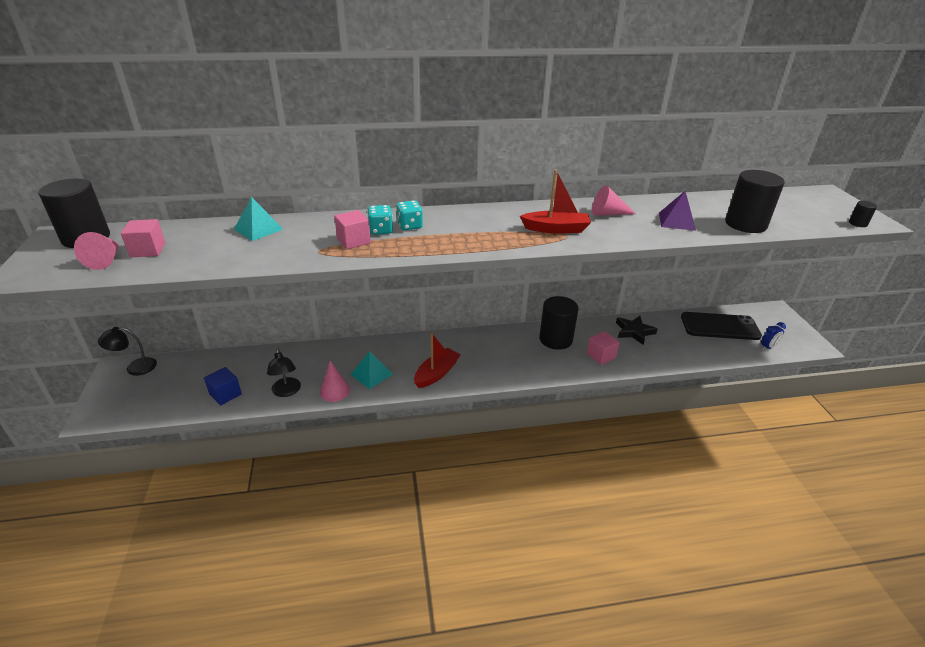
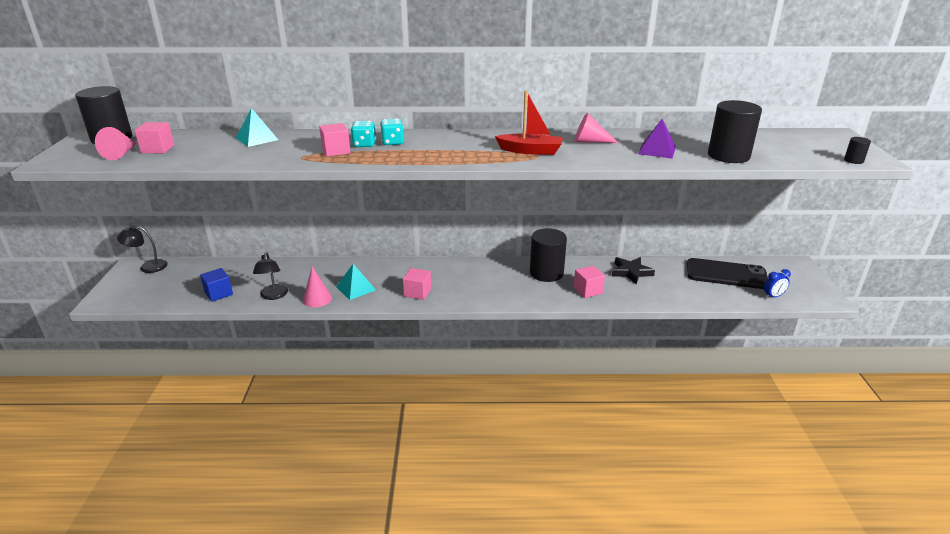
camera: 10 degrees right, 5 degrees down
red boat [414,333,461,388] -> pink cube [403,268,431,300]

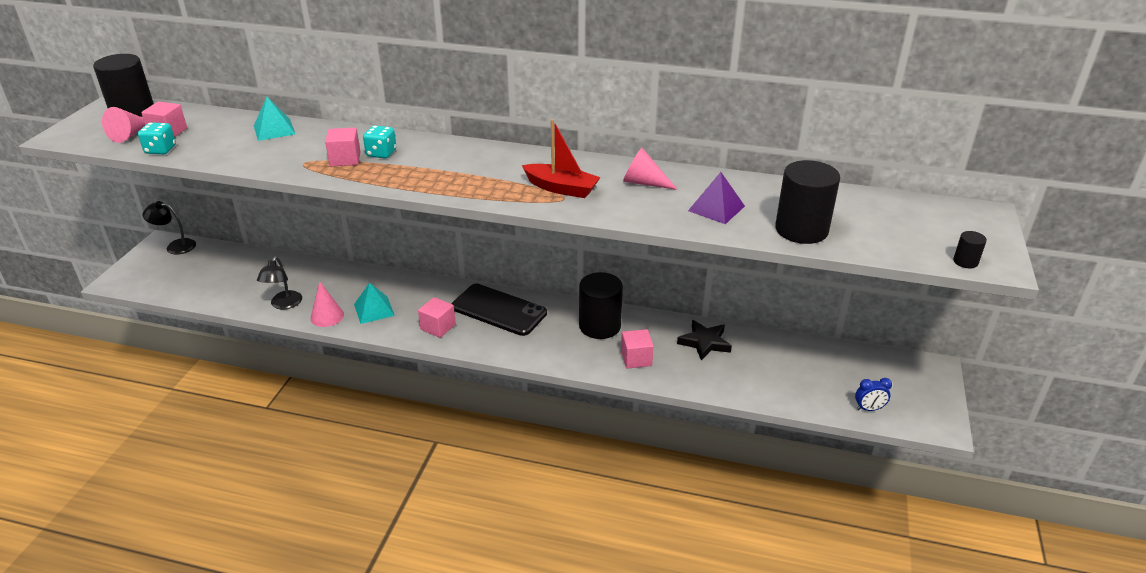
camera: 15 degrees right, 5 degrees up
blue cube [200,268,233,302] -> none
turquoise dice [380,119,404,145] -> turquoise dice moved to [138,122,176,154]
black phone [687,258,768,289] -> black phone moved to [451,284,547,336]

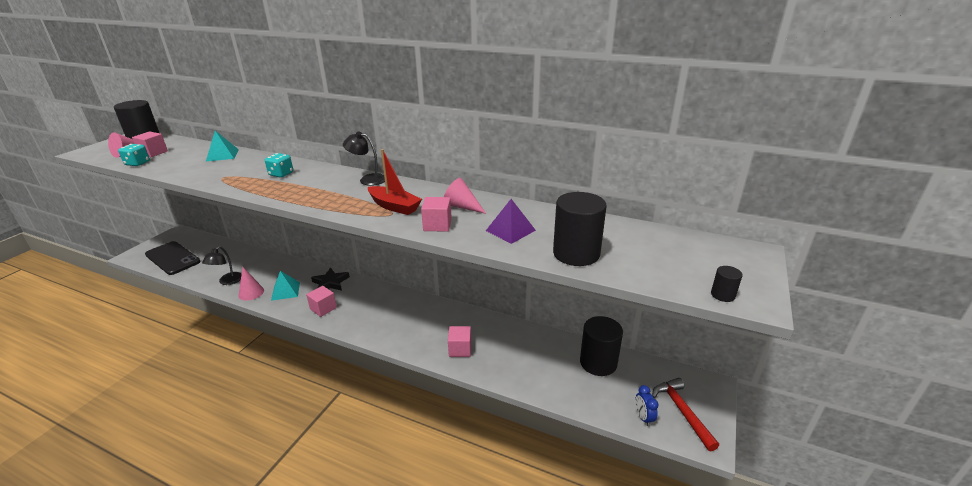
camera: 10 degrees right, 5 degrees down
black lamp [142,201,196,254] -> black lamp moved to [343,132,385,186]
pink cube [325,128,361,166] -> pink cube moved to [421,197,452,232]
black phone [451,284,547,336] -> black phone moved to [145,241,201,275]
black cylinder [579,272,623,339] -> black cylinder moved to [580,316,623,376]
black star [677,320,732,361] -> black star moved to [311,268,350,291]
blue clock [855,378,892,411] -> blue clock turned 75 degrees clockwise [635,385,659,426]
none -> red hammer [652,378,719,452]

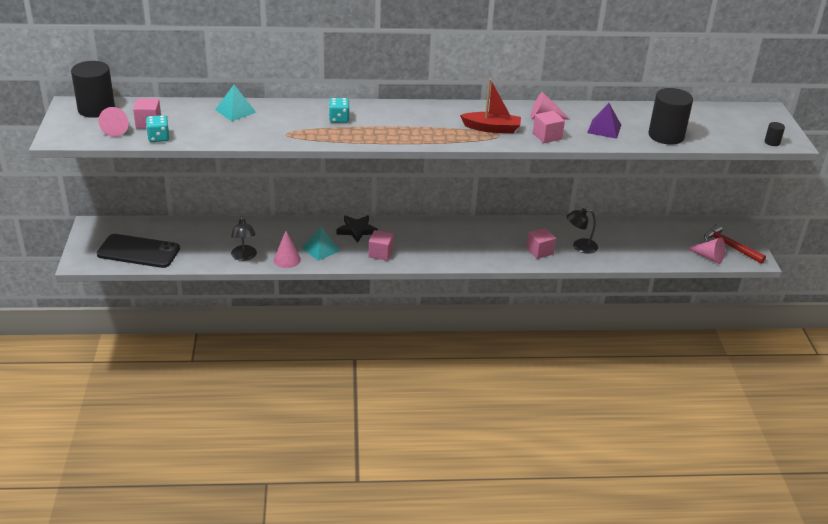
camera: 30 degrees left, 5 degrees up
black lamp [343,132,385,186] -> black lamp moved to [566,208,598,254]
black cylinder [580,316,623,376] -> none
blue clock [635,385,659,426] -> pink cone [686,238,725,264]

